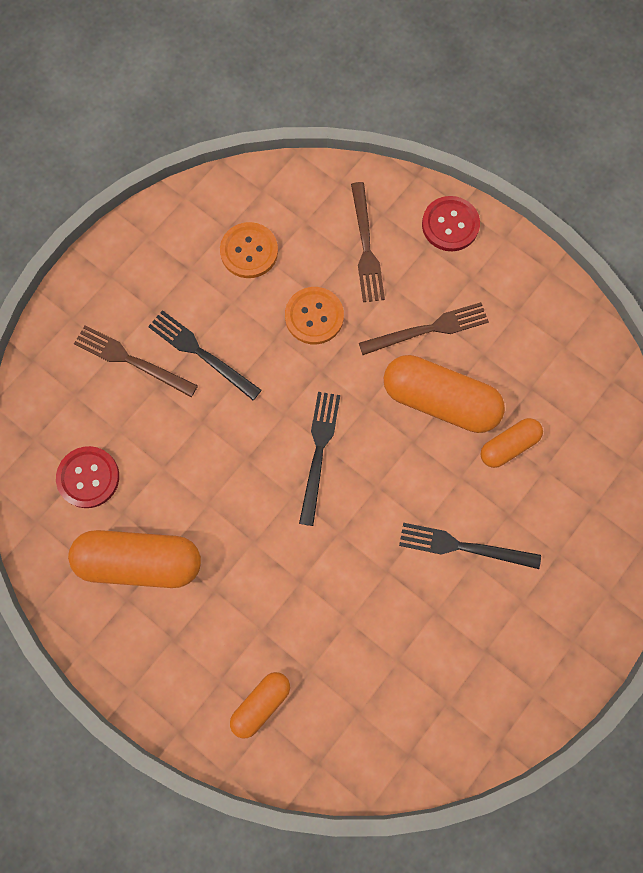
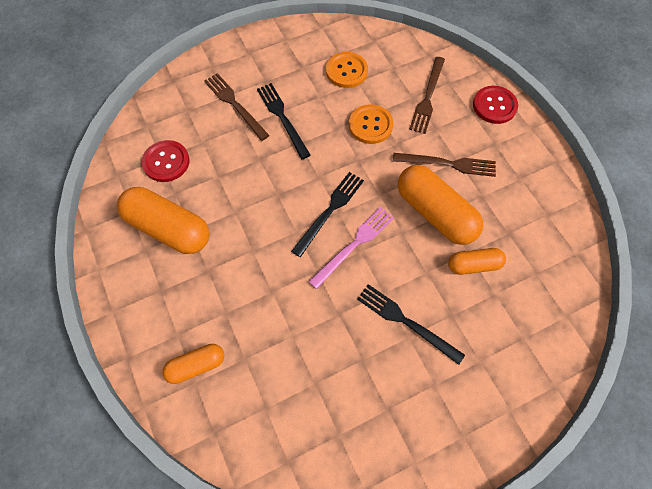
camera: 25 degrees right, 10 degrees down
none -> pink fork [308,207,394,289]

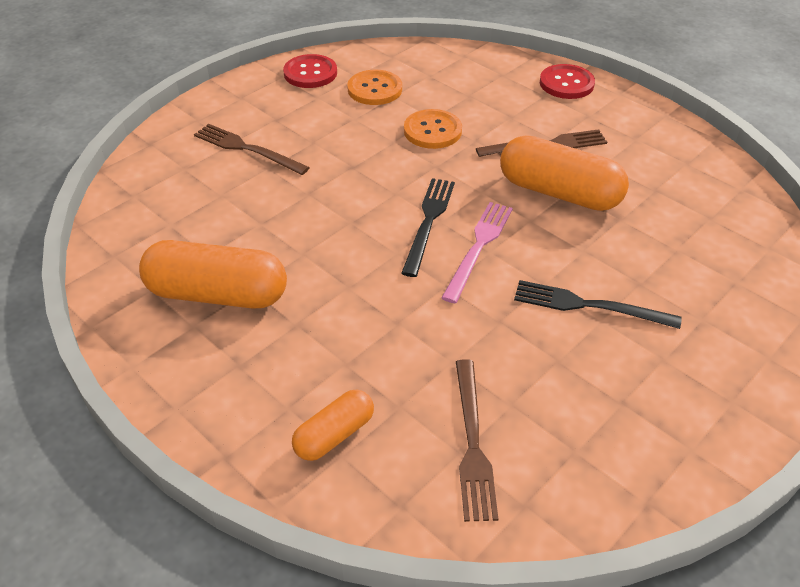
camera: 20 degrees left, 20 degrees down
red button [142,140,190,182] -> red button moved to [283,54,337,88]
black fork [257,83,311,159] -> none
brown fork [409,57,445,134] -> brown fork moved to [456,359,498,522]
orange capsule [448,248,506,275] -> none

